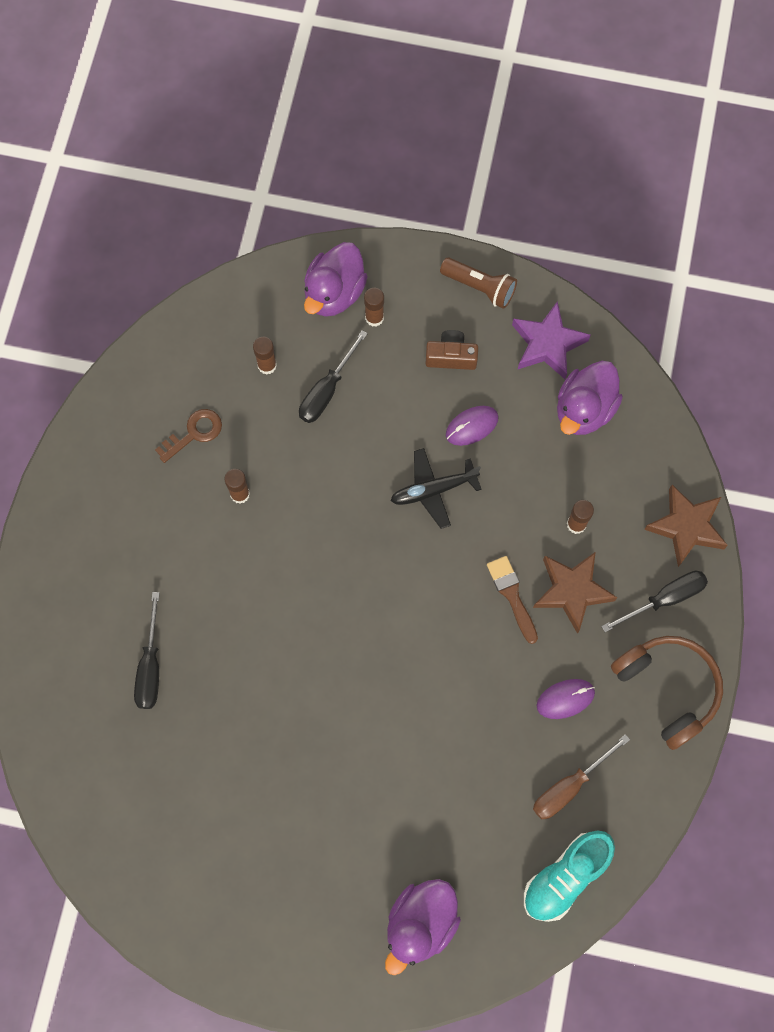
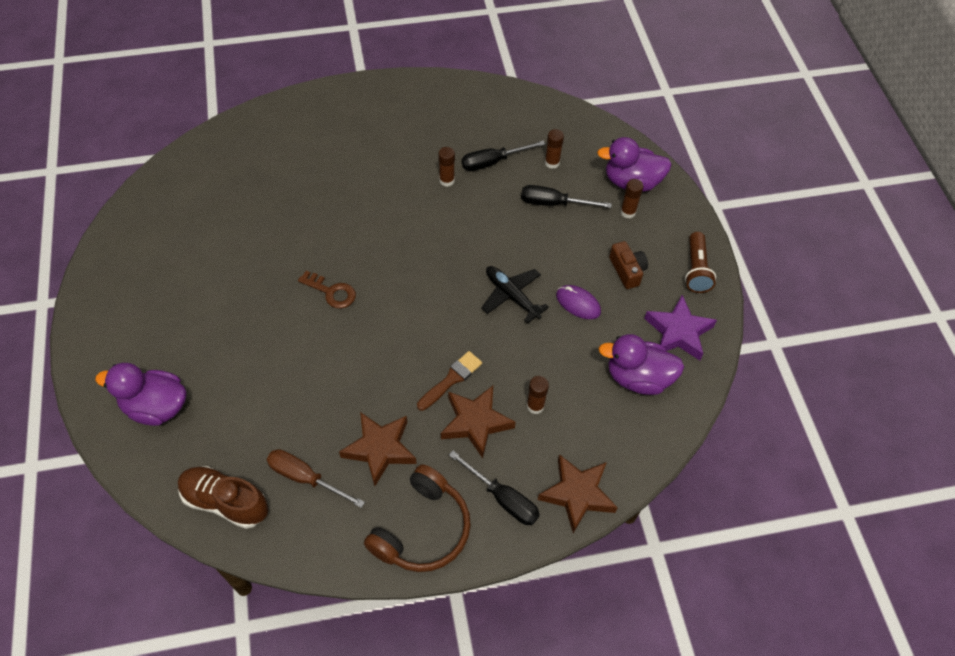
camera: 65 degrees right, 15 degrees down
black screwdriver [134,592,160,709] -> black screwdriver moved to [462,141,545,171]
brown key [155,409,222,463] -> brown key moved to [298,271,356,309]
turquoise shoe [524,831,615,922] -> brown shoe [178,466,268,529]
purple mouse [536,679,595,719] -> brown star [339,412,417,486]

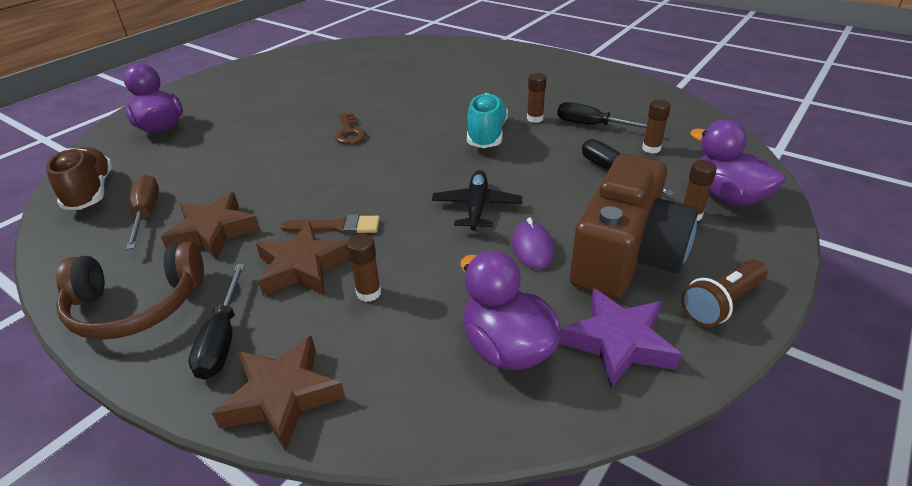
camera: 50 degrees right, 20 degrees down
brown camera [609,241,648,289] -> brown camera [570,154,698,299], size x2.30
none -> turquoise shoe [467,93,508,148]

